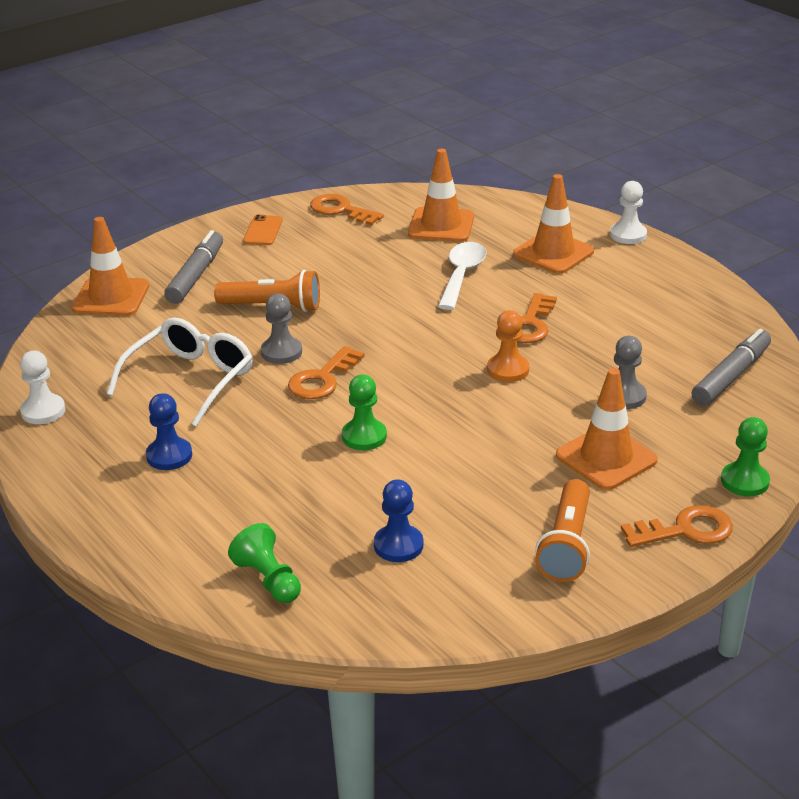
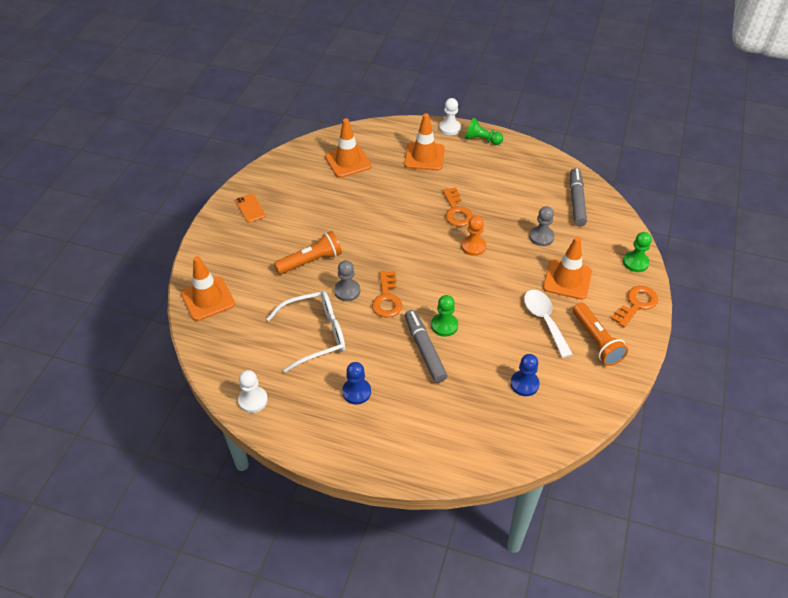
camera: 35 degrees left, 15 degrees up
white glasses [107,317,253,427] -> white glasses turned 75 degrees clockwise [266,291,345,373]
grey marker [164,230,223,304] -> grey marker moved to [405,310,447,383]
green pawn [228,523,301,603] -> green pawn moved to [465,118,503,145]
orange key [310,194,384,225] -> none
white spoon [438,242,486,310] -> white spoon moved to [524,290,573,358]

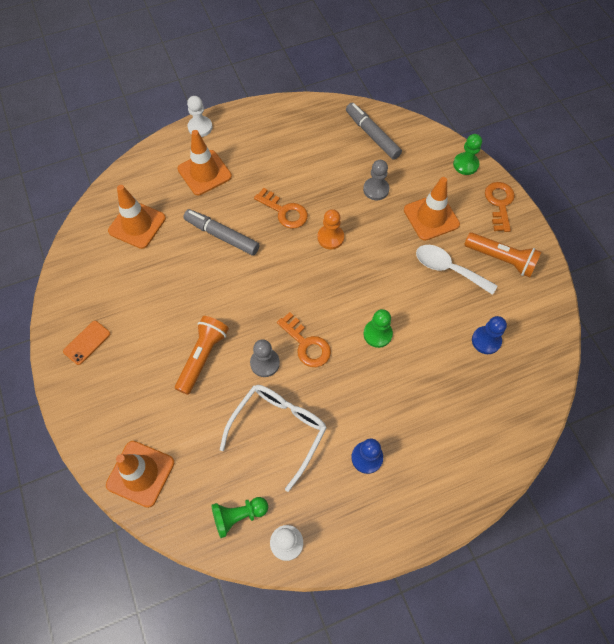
camera: 40 degrees left, 15 degrees up
orange phone [235,194,265,223] -> orange phone turned 75 degrees counterclockwise [63,321,110,365]
grey marker [405,310,447,383] -> grey marker moved to [183,209,260,256]
green pawn [465,118,503,145] -> green pawn moved to [211,497,268,538]

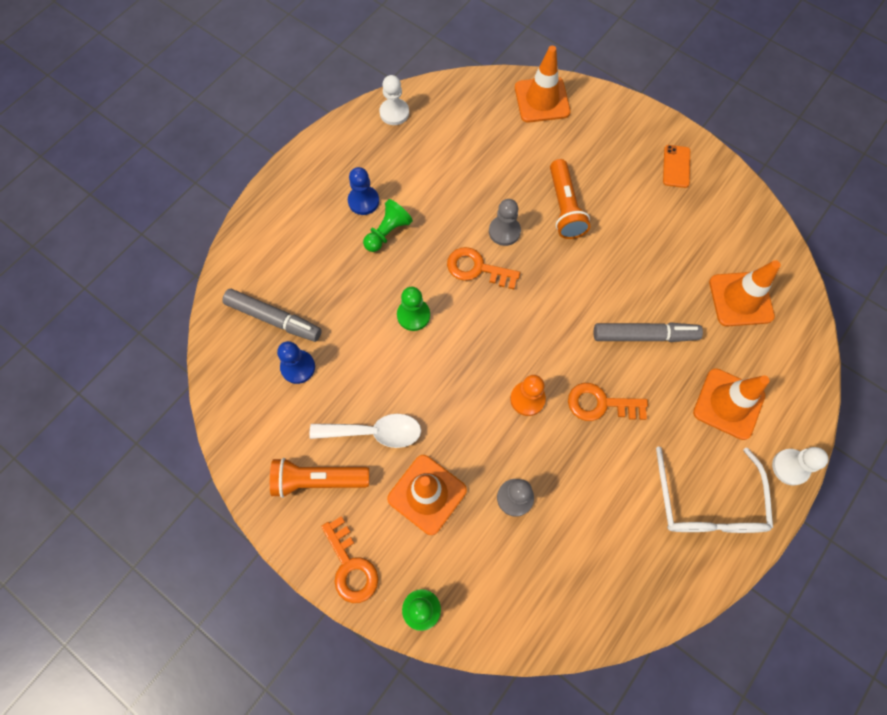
camera: 150 degrees right, 5 degrees up
green pawn [211,497,268,538] -> green pawn moved to [363,199,413,252]
white glasses [220,385,327,492] -> white glasses moved to [656,447,773,533]
grey marker [346,103,402,160] -> grey marker moved to [222,289,322,342]

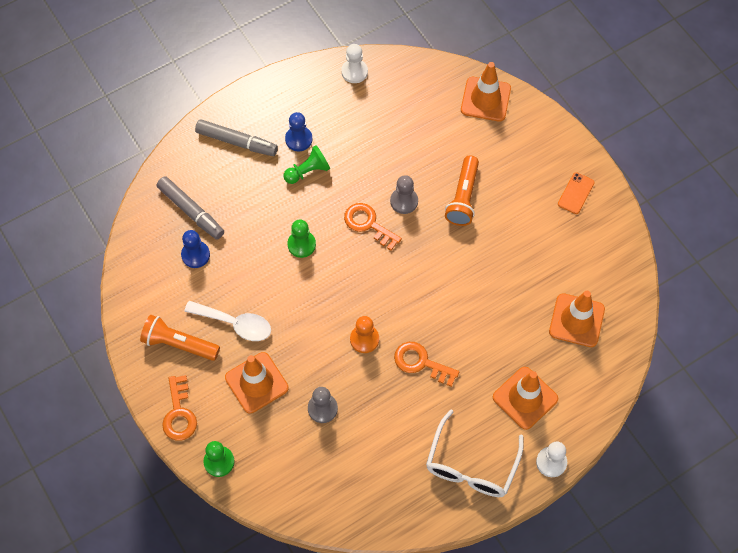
camera: 20 degrees right, 5 degrees down
grey marker [594,322,703,342] -> grey marker moved to [195,119,278,156]

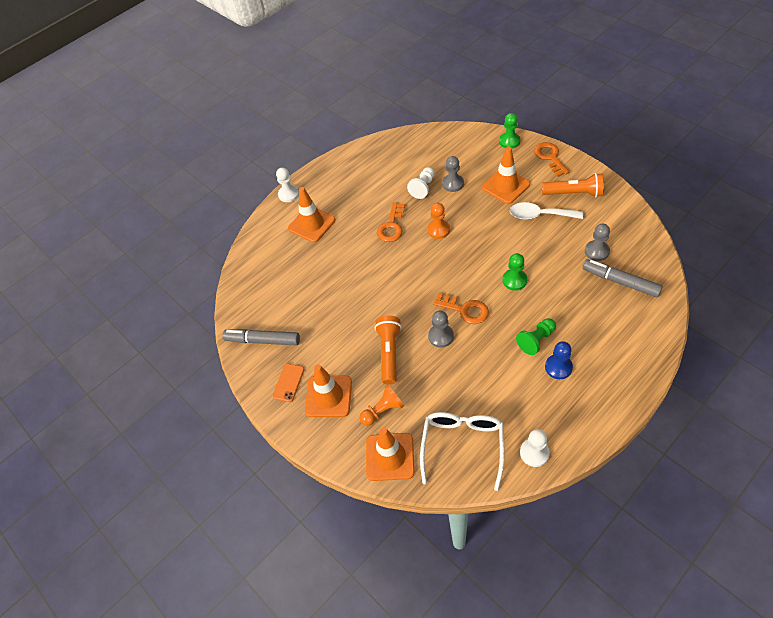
camera: 175 degrees right, 10 degrees down
blue pawn [181,230,210,268] -> grey pawn [585,224,610,261]
grey marker [195,119,278,156] -> grey marker moved to [223,329,300,345]
orange key [394,342,459,387] -> orange key turned 90 degrees clockwise [377,203,405,242]
white glasses [426,410,524,497] -> white glasses moved to [420,412,504,491]
orange traffic cone [549,291,605,347] -> orange traffic cone moved to [305,364,352,417]
none -> orange pawn [359,385,404,426]
none -> white pawn [407,167,435,199]

